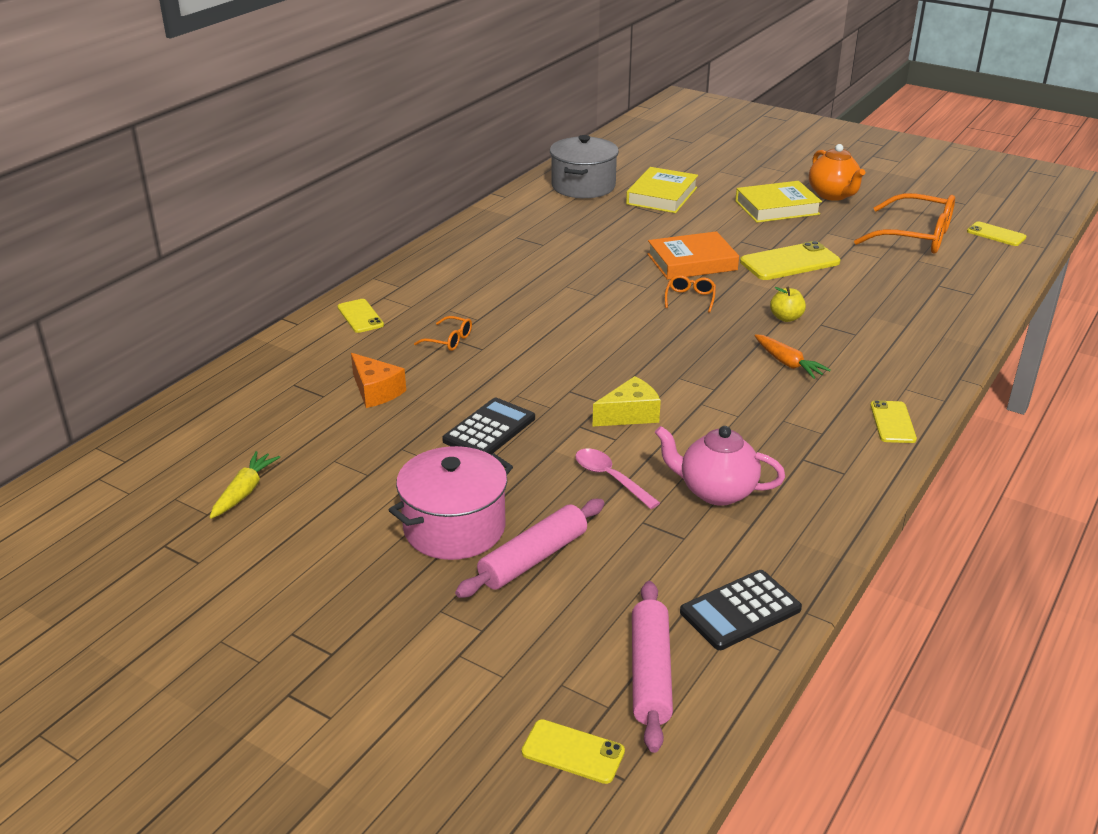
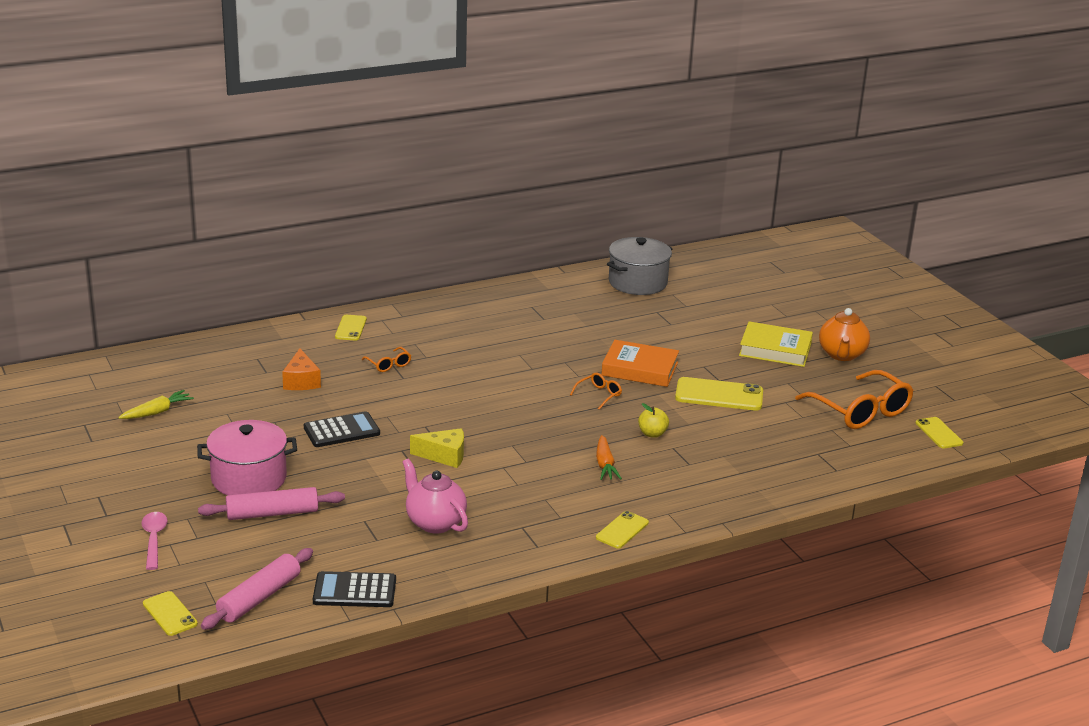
camera: 30 degrees right, 5 degrees down
pink spoon [575,448,660,509] -> pink spoon moved to [142,512,168,570]
yellow book [626,167,698,213] -> none

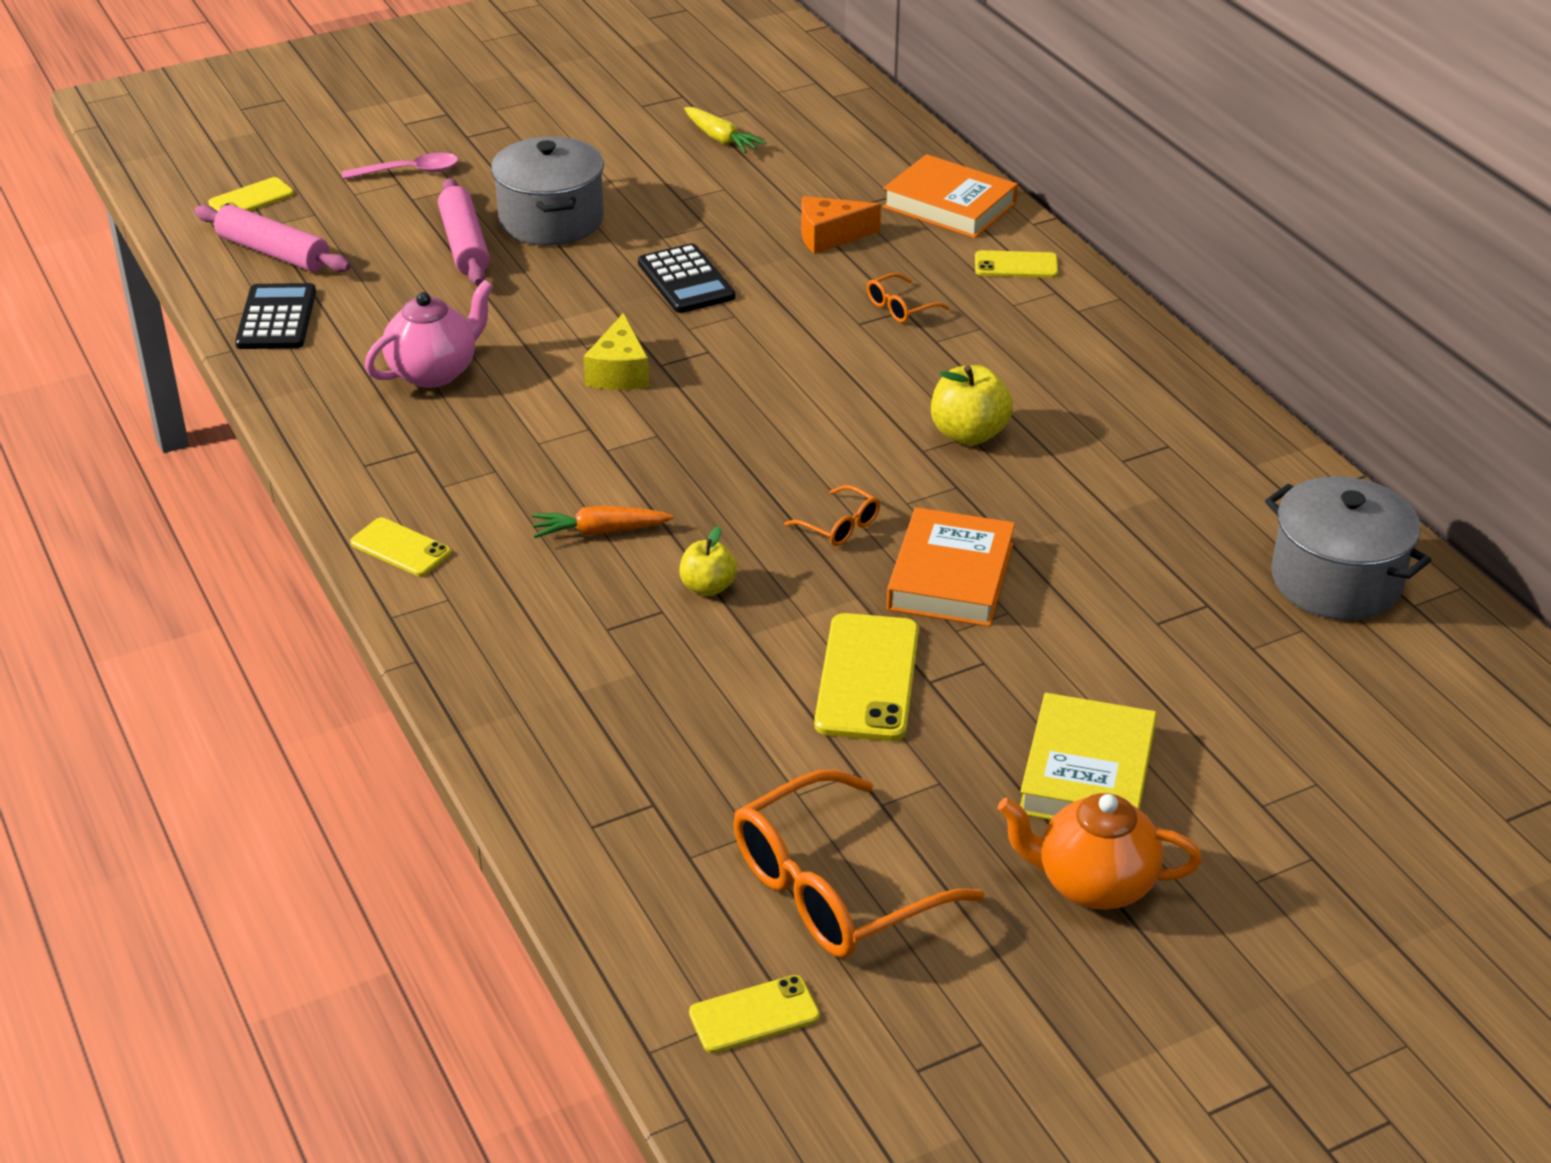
camera: 90 degrees right, 10 degrees up
pink pot [197,420,297,496] -> grey pot [491,136,604,246]
none -> orange book [883,154,1018,238]
none -> yellow apple [931,365,1013,445]

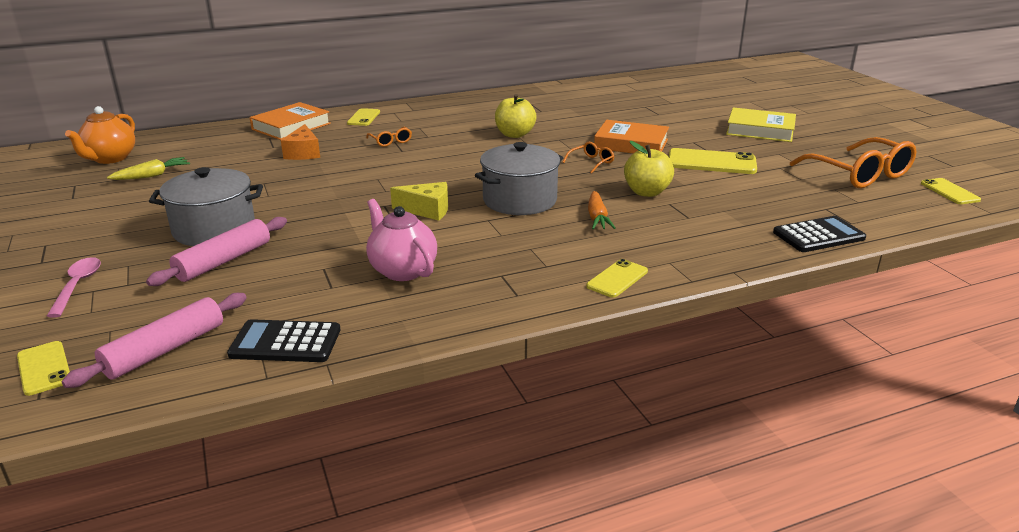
camera: 85 degrees left, 10 degrees down
pink rolling pin [438,178,490,285] -> pink rolling pin turned 45 degrees counterclockwise [146,217,287,286]
black calculator [638,243,735,313] -> black calculator moved to [773,216,866,252]
yellow apple [679,526,737,596] -> yellow apple [624,141,674,197], size x1.54
orange teapot [997,793,1202,910] -> orange teapot moved to [65,106,135,164]
grey pot [1265,476,1431,620] -> grey pot moved to [475,142,563,215]

